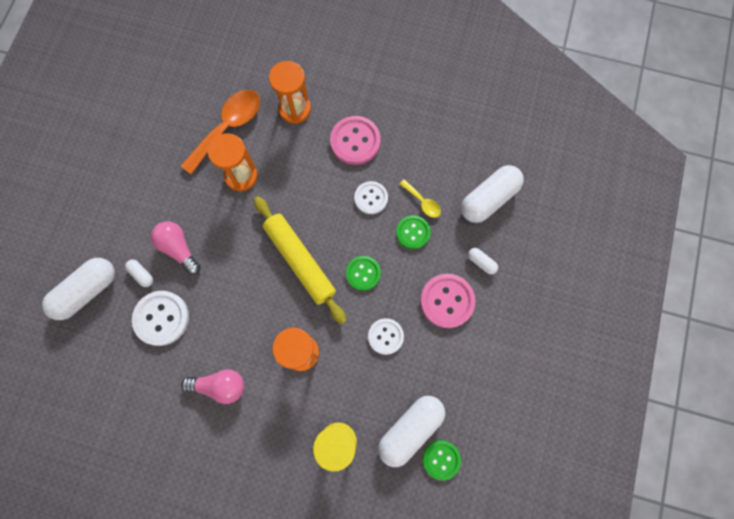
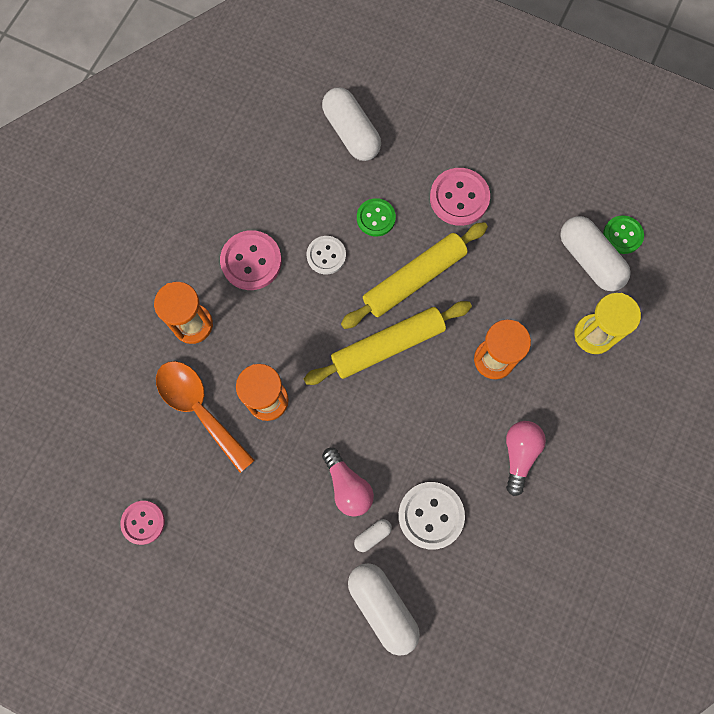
camera: 80 degrees left, 0 degrees up
pink light bulb [151,221,200,275] -> pink light bulb turned 90 degrees counterclockwise [322,448,374,517]
green button [346,256,381,291] -> yellow rolling pin [341,222,488,329]
white button [368,318,404,355] -> none
yellow spoon [400,179,441,218] -> none
white capsule [468,248,498,274] -> none
none -> pink button [120,501,165,545]

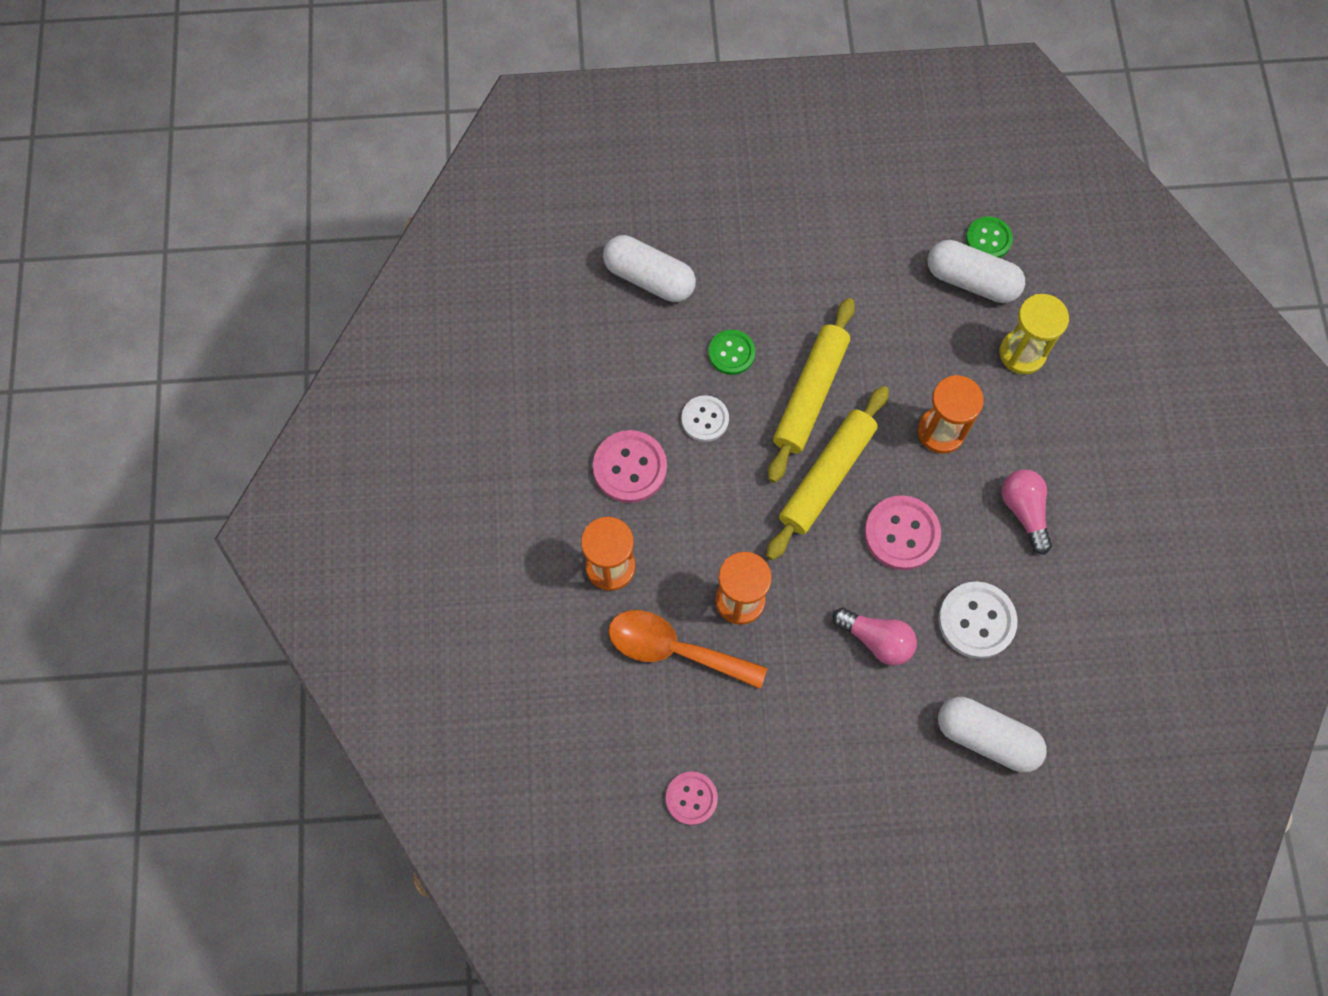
camera: 30 degrees left, 5 degrees down
white capsule [354,519,392,552] -> none
pink button [430,168,490,226] -> pink button moved to [864,495,941,570]

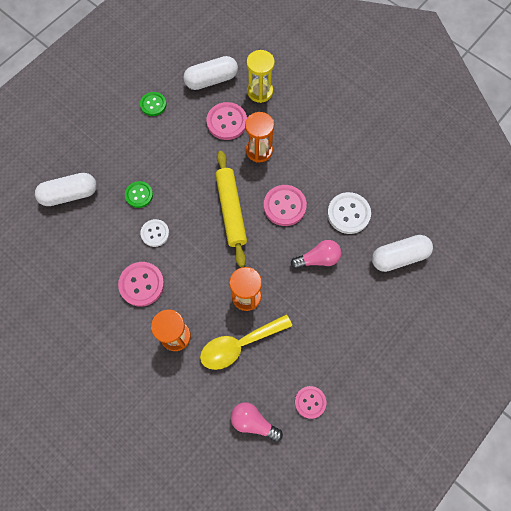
camera: 45 degrees left, 0 degrees up
orange spoon [608,610,767,689] -> yellow spoon [200,314,292,370]
yellow rolling pin [768,298,855,483] -> none
green button [966,217,1013,258] -> green button moved to [140,92,166,116]
pink light bulb [1002,469,1052,555] -> pink light bulb moved to [231,402,283,442]
none -> pink button [207,102,247,140]

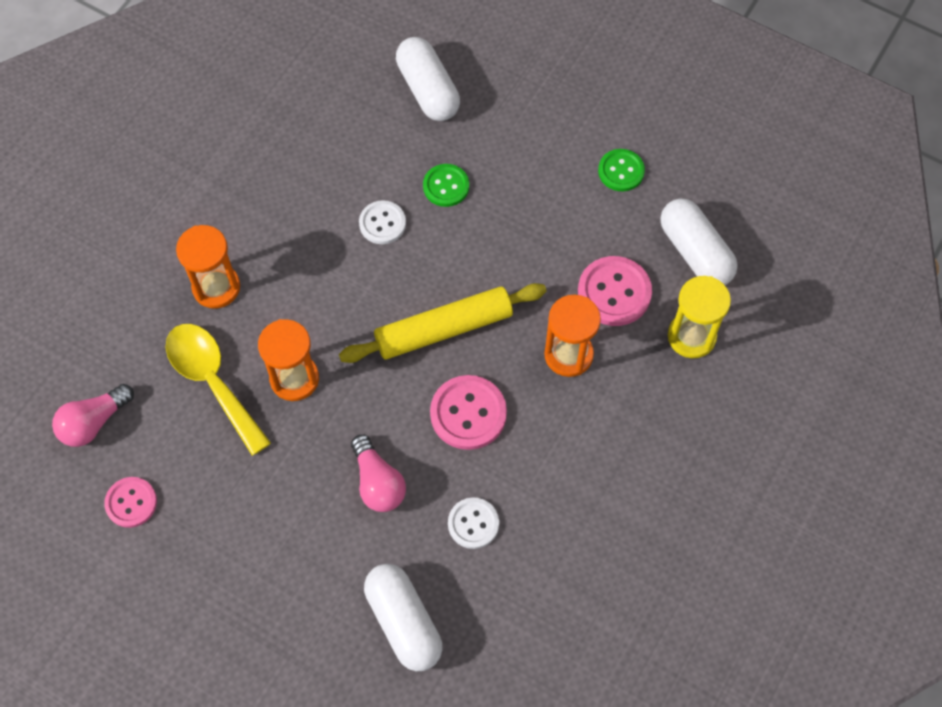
camera: 80 degrees right, 5 degrees down
pink button [118,262,164,307] -> none
pink light bulb [231,402,283,442] -> pink light bulb turned 150 degrees counterclockwise [52,384,134,447]
white button [327,192,371,234] -> white button [448,498,499,549], size x0.65

